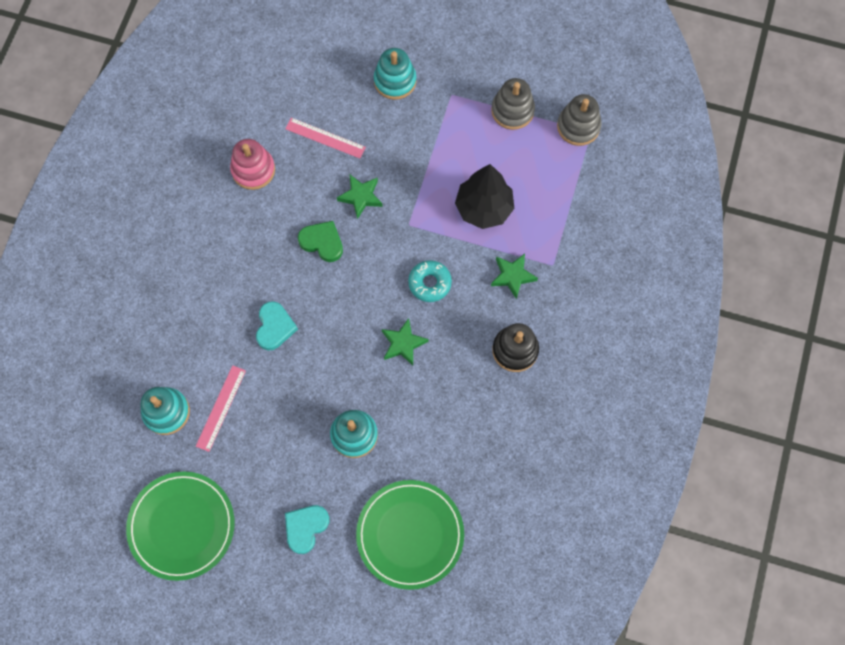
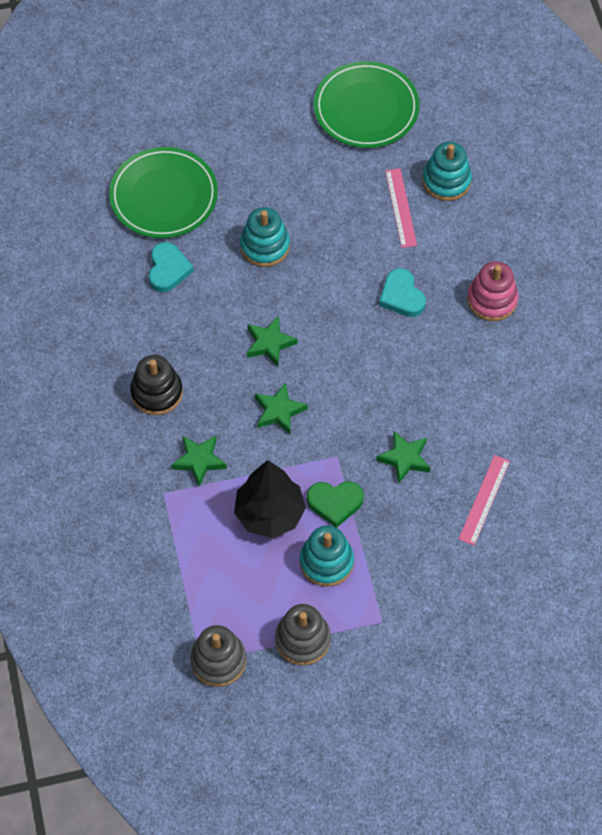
camera: 150 degrees right, 10 degrees down
pink stacking toy [230,139,275,190] -> pink stacking toy moved to [467,261,519,321]
pink ruler [285,118,366,158] -> pink ruler turned 60 degrees counterclockwise [458,455,510,546]
turquoise heart [285,505,329,554] -> turquoise heart moved to [149,242,194,292]
green heart [298,221,343,262] -> green heart moved to [307,481,364,528]
turquoise stacking toy [374,48,417,100] -> turquoise stacking toy moved to [300,526,354,587]
turquoise donut [408,260,452,302] -> green star [255,382,308,434]

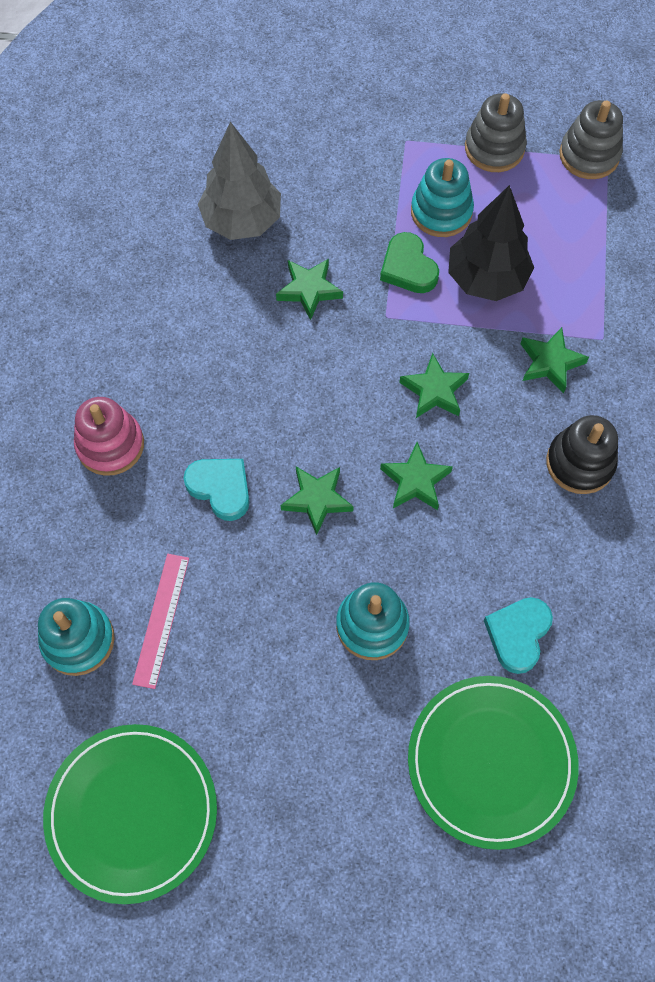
camera: 160 degrees left, 5 degrees up
green heart [307,481,364,528] -> green heart turned 135 degrees counterclockwise [380,232,439,293]
turquoise heart [379,268,426,317] -> turquoise heart turned 45 degrees counterclockwise [183,459,250,521]
pink ruler [458,455,510,546] -> grey tree [198,122,281,240]
none -> green star [281,467,354,535]

